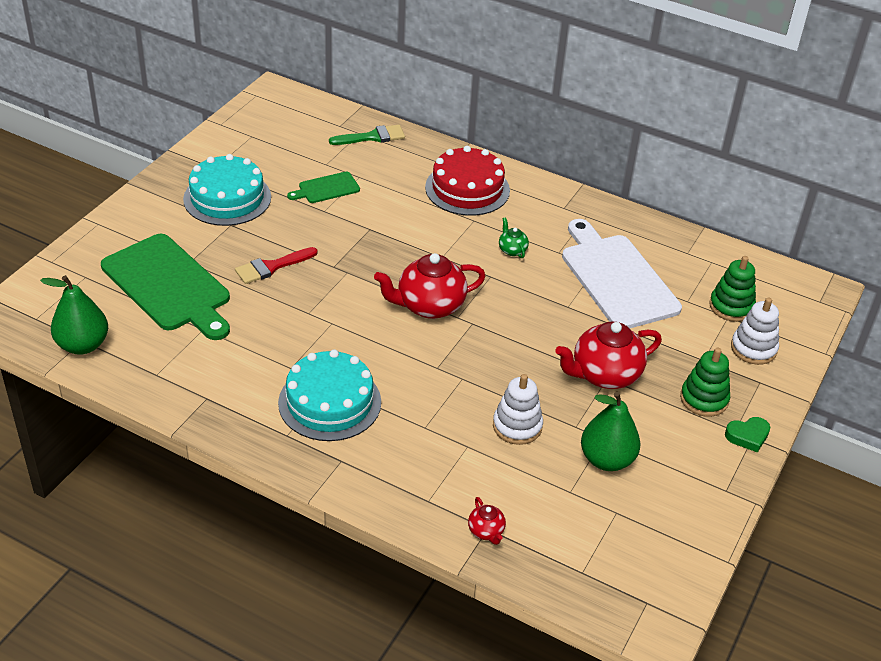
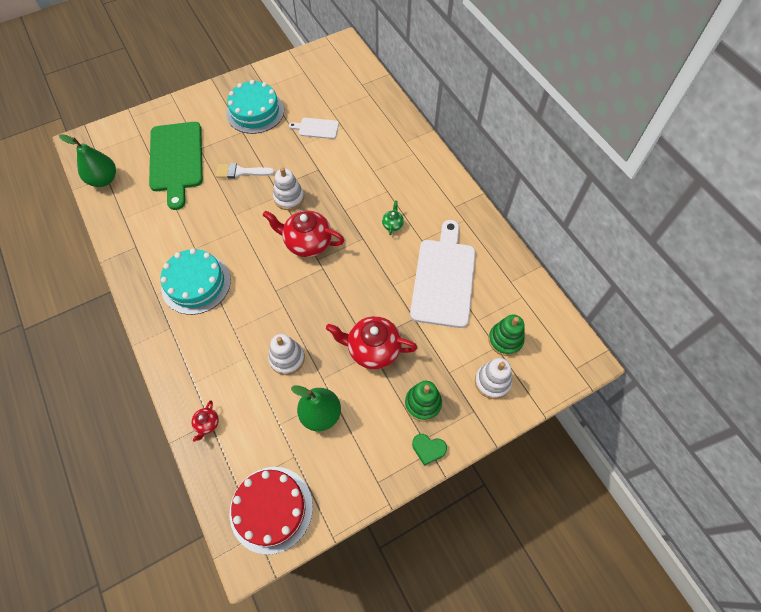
camera: 35 degrees right, 20 degrees up
red brush [235,247,318,284] -> white brush [216,163,275,179]
green cutting board [287,172,360,203] -> white cutting board [289,118,339,139]
green brush [329,125,405,145] -> none
red cake [425,146,510,216] -> red cake moved to [230,467,313,555]
none -> white stacking toy [273,167,304,210]

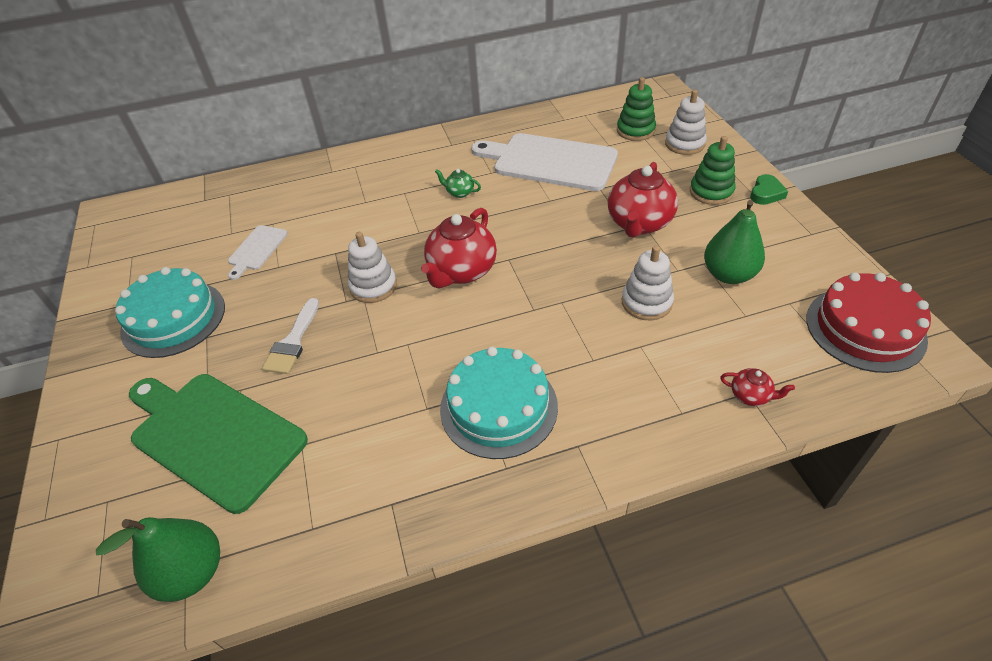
camera: 75 degrees left, 15 degrees down
green cutting board [149,122,203,210] -> green cutting board turned 150 degrees counterclockwise [129,374,308,514]

